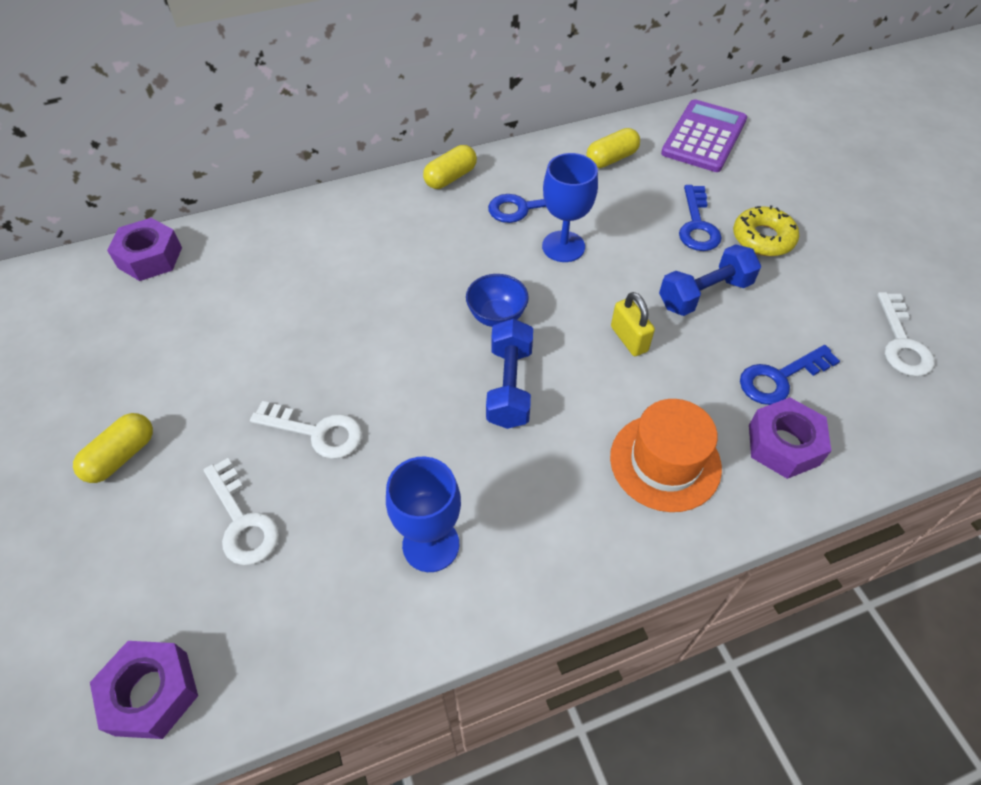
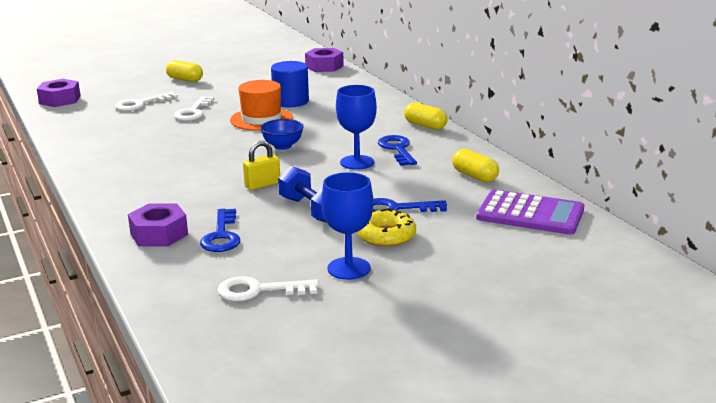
camera: 85 degrees right, 30 degrees down
blue goblet [386,457,461,572] -> blue goblet moved to [321,172,373,280]
blue dumbbell [486,318,533,429] -> none
orange hat [610,399,722,512] -> orange hat moved to [230,80,293,131]
blue key [740,345,840,405] -> blue key turned 150 degrees counterclockwise [200,209,240,252]
none -> blue cylinder [271,61,309,107]

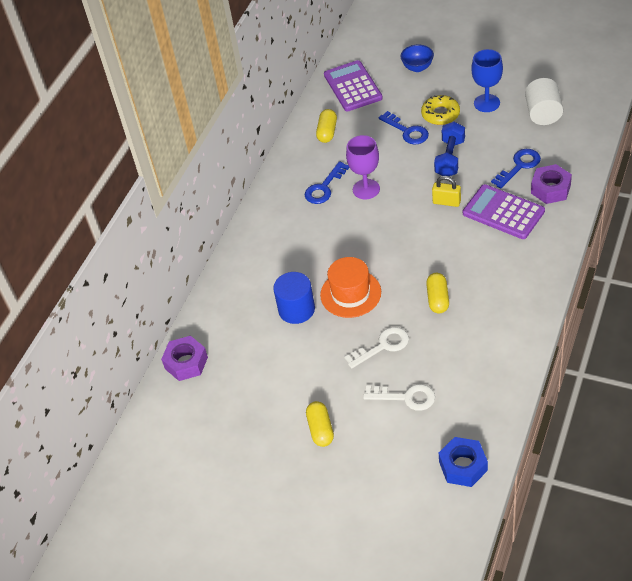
camera: 125 degrees left, 25 degrees up
purple nut [37,79,81,107] -> blue nut [439,437,488,487]
white key [217,276,319,301] -> white cylinder [525,78,563,125]
blue bowl [260,119,304,150] -> blue bowl moved to [401,44,434,72]
blue goblet [336,85,377,170] -> purple goblet [346,135,380,199]
yellow capsule [404,103,447,130] -> yellow capsule moved to [426,273,449,313]
none -> purple calculator [463,184,545,239]

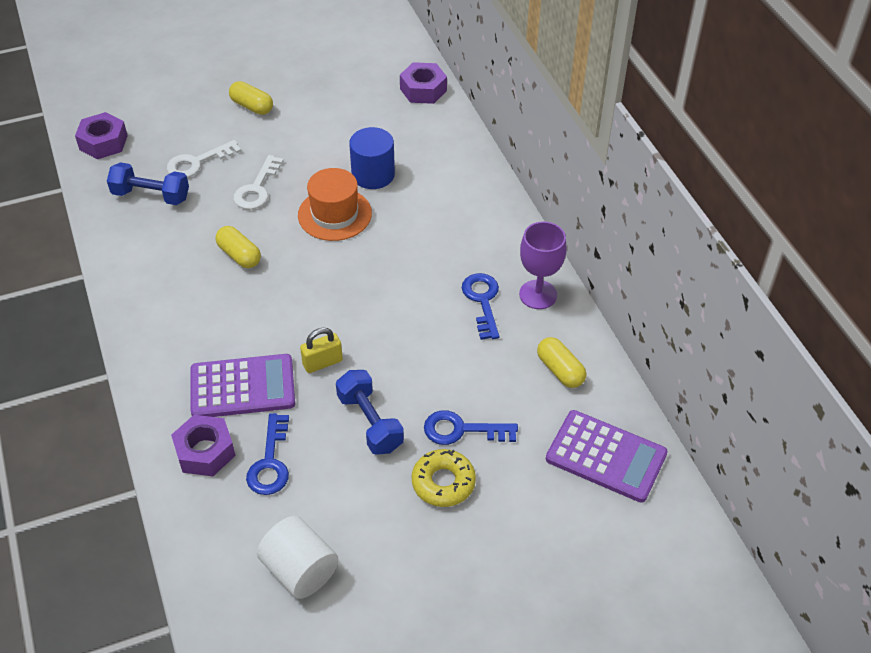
camera: 130 degrees right, 0 degrees up
purple goblet [346,135,380,199] -> purple goblet moved to [519,222,567,309]
blue bowl [401,44,434,72] -> none
blue nut [439,437,488,487] -> purple nut [75,112,128,159]
blue goblet [471,49,503,112] -> none
none -> blue dumbbell [107,162,189,205]

